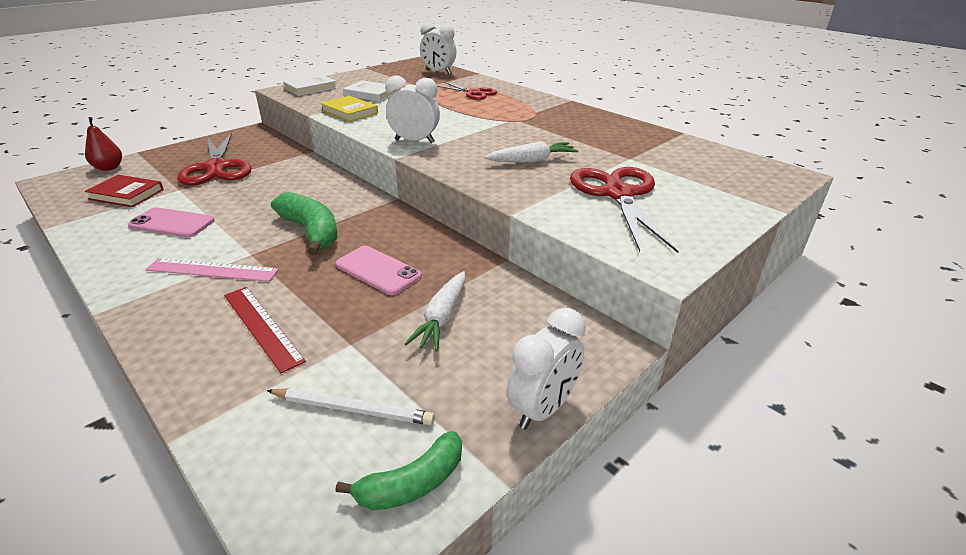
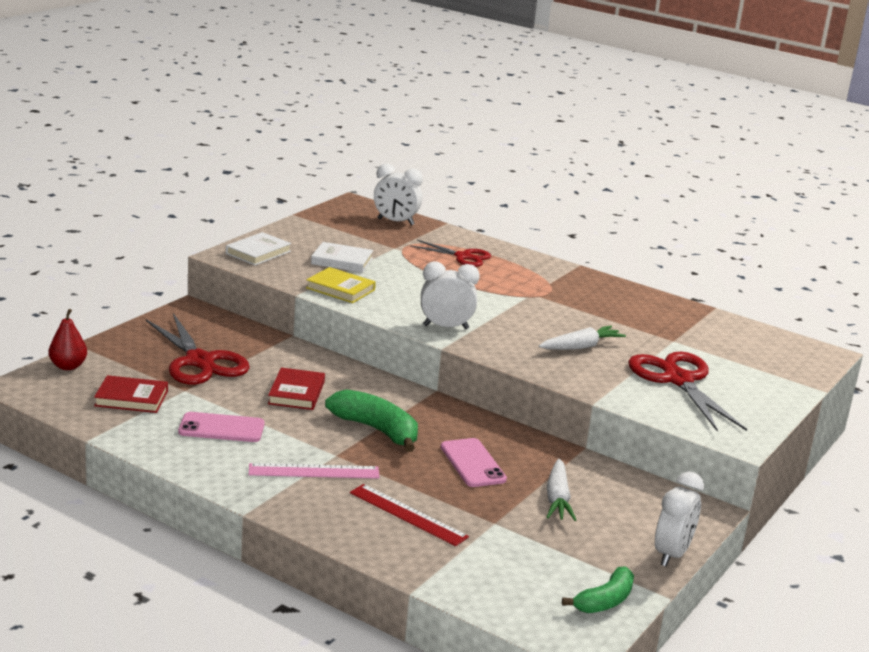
camera: 15 degrees left, 10 degrees down
white pencil [266,388,435,425] -> none
pink phone [336,246,422,295] -> pink phone turned 45 degrees clockwise [441,438,507,487]
none -> red book [268,368,325,410]

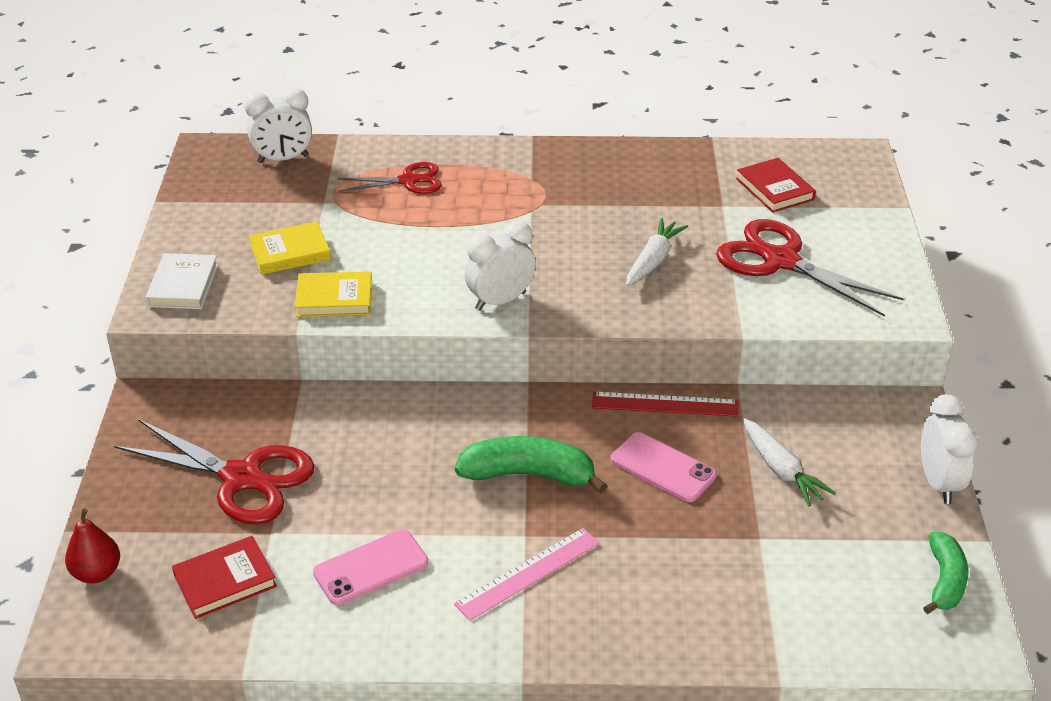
camera: 30 degrees left, 15 degrees up
red book [268,368,325,410] -> red book moved to [736,158,816,213]
white book [311,242,373,273] -> yellow book [249,221,331,275]
red ruler [350,484,469,546] -> red ruler moved to [592,392,739,417]

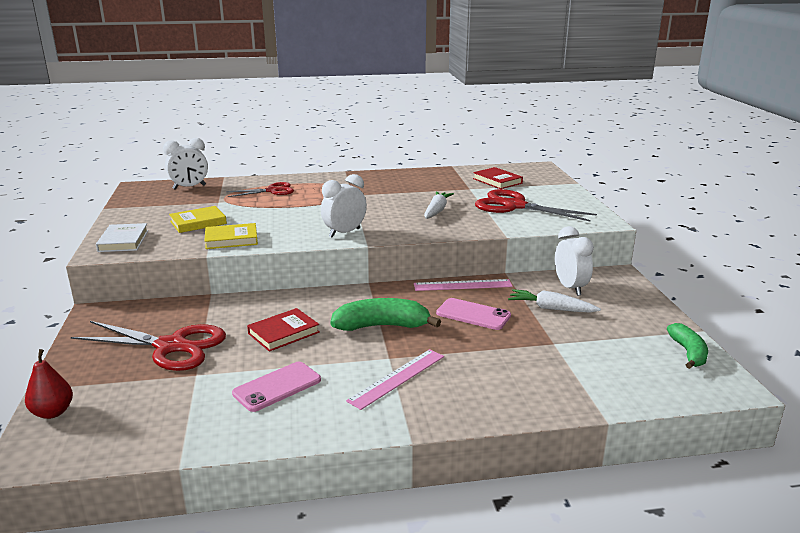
camera: 10 degrees left, 15 degrees down
red book [172,536,277,619] -> red book moved to [247,308,320,352]
red ruler [592,392,739,417] -> pink ruler [414,279,513,291]
white carrot [742,418,836,506] -> white carrot turned 150 degrees clockwise [508,289,601,313]
white clock [921,394,978,504] -> white clock moved to [555,226,594,296]

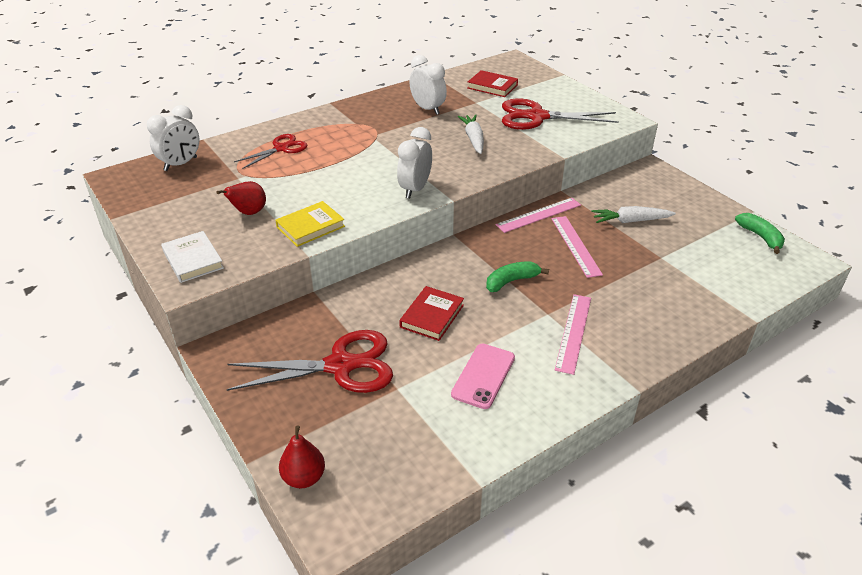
camera: 25 degrees left, 15 degrees up
yellow book [169,206,227,233] -> red pear [217,181,266,215]
green banana [330,298,441,331] -> green banana [486,261,549,292], size x0.66
pink phone [436,298,511,330] -> pink ruler [551,216,603,278]
white clock [555,226,594,296] -> white clock moved to [409,55,447,115]

